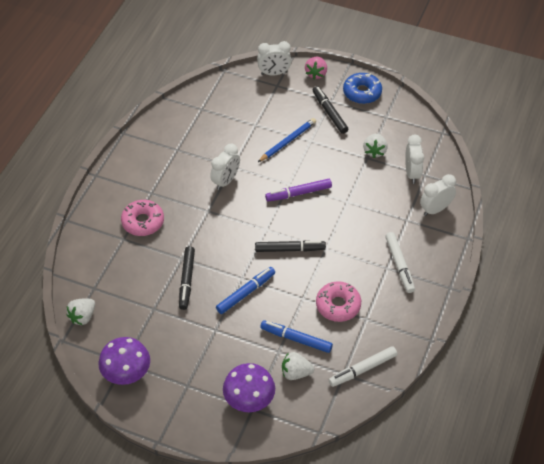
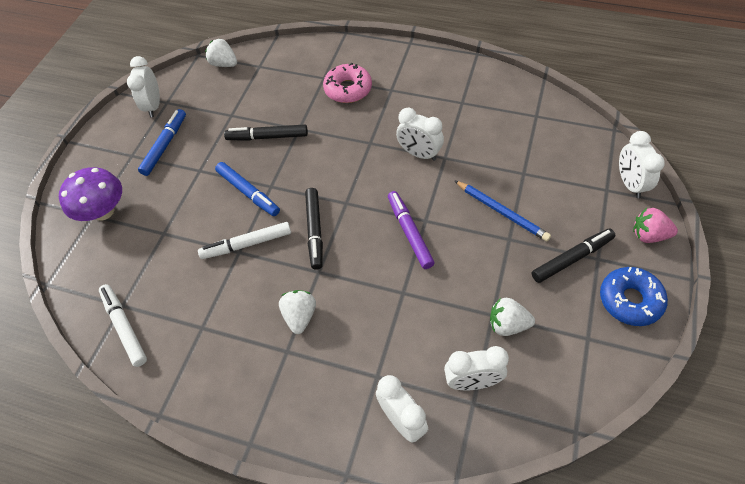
camera: 90 degrees right, 5 degrees up
purple mushroom [99,337,150,385] -> white clock [127,56,160,117]
blue marker [260,320,333,353] -> blue marker moved to [138,109,186,176]
white strawberry [282,352,314,380] -> white strawberry moved to [279,290,316,334]
pink donut [316,281,361,322] -> none
white marker [385,232,415,293] -> white marker moved to [198,222,291,259]

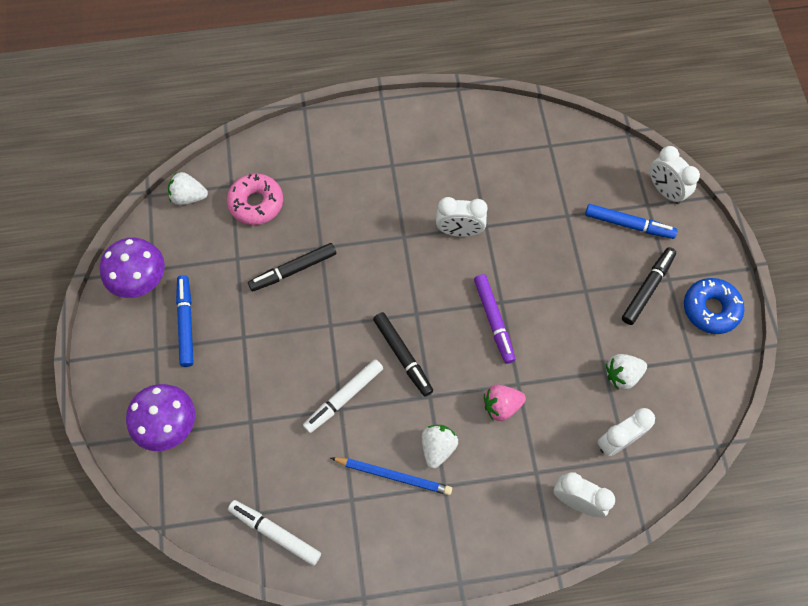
camera: 30 degrees left, 10 degrees up
white clock [127,56,160,117] -> purple mushroom [100,238,165,298]
blue marker [215,162,280,216] -> blue marker moved to [585,204,677,239]
white strawberry [279,290,316,334] -> white strawberry turned 45 degrees clockwise [422,425,458,468]
pink donut [323,63,372,103] -> pink donut moved to [227,173,283,225]
purple marker [388,191,434,269] -> purple marker turned 150 degrees counterclockwise [474,274,515,364]
blue pencil [454,180,551,241] -> blue pencil moved to [331,457,452,495]
pink strawberry [633,208,678,243] -> pink strawberry moved to [484,384,526,421]

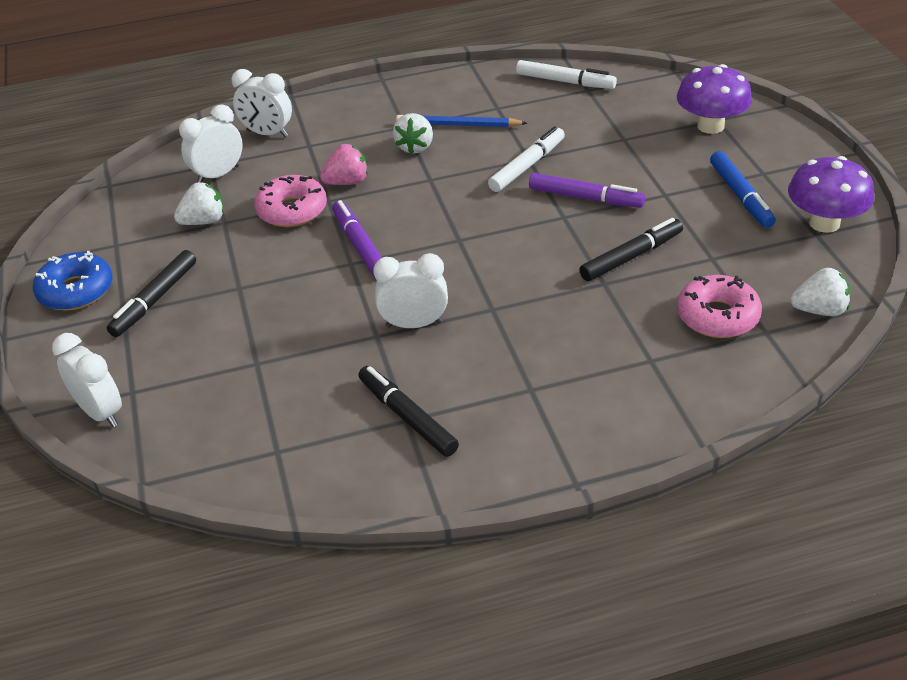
camera: 175 degrees right, 25 degrees down
black marker [373,312,433,397] -> black marker moved to [358,366,459,457]
blue marker [585,204,677,239] -> none
none -> pink donut [254,175,327,227]
none -> purple marker [529,173,645,208]

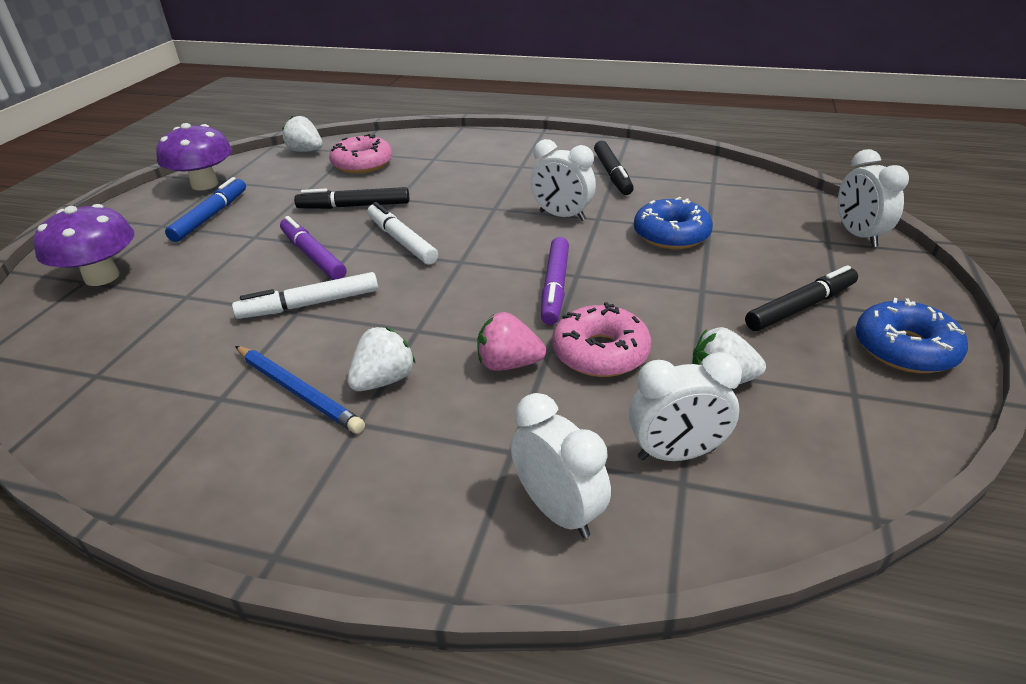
camera: 150 degrees left, 5 degrees down
white marker [516,60,617,89] -> white marker moved to [367,202,438,265]
none -> blue donut [634,197,713,249]

